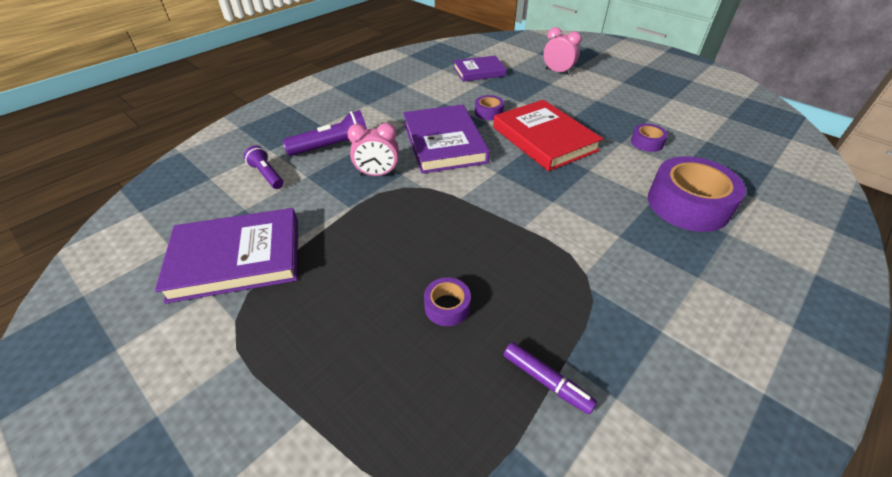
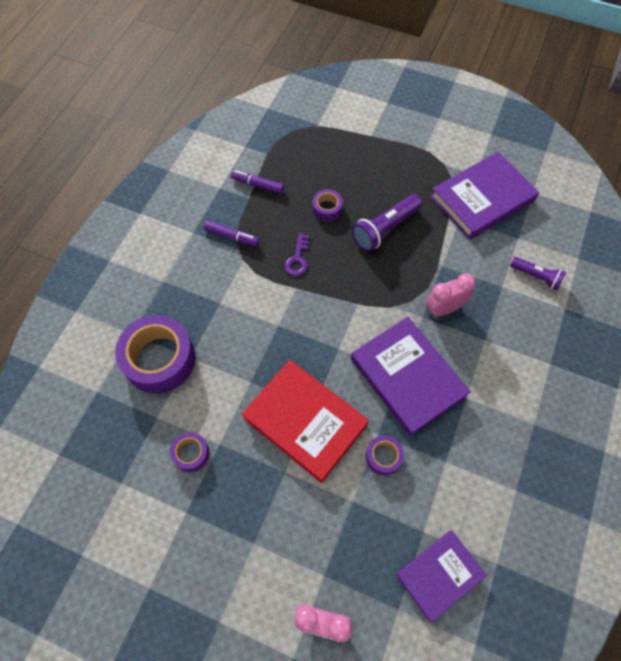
camera: 160 degrees right, 20 degrees up
purple flashlight [283,110,367,156] -> purple flashlight moved to [352,194,422,251]
none -> purple marker [204,221,259,246]
none -> purple key [285,234,309,276]

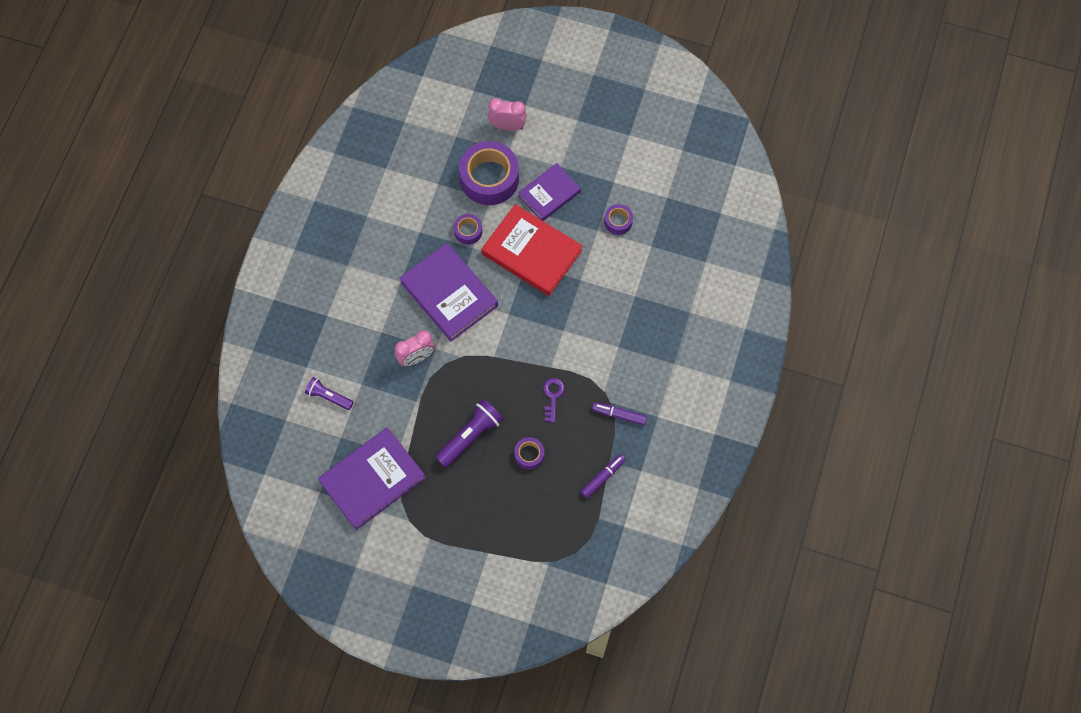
camera: 175 degrees right, 5 degrees up
purple tape [115,315,196,393] -> purple tape moved to [459,141,519,205]
purple marker [231,170,284,194] -> purple marker turned 60 degrees counterclockwise [580,454,626,498]
purple book [396,530,487,622] -> purple book moved to [518,163,581,221]

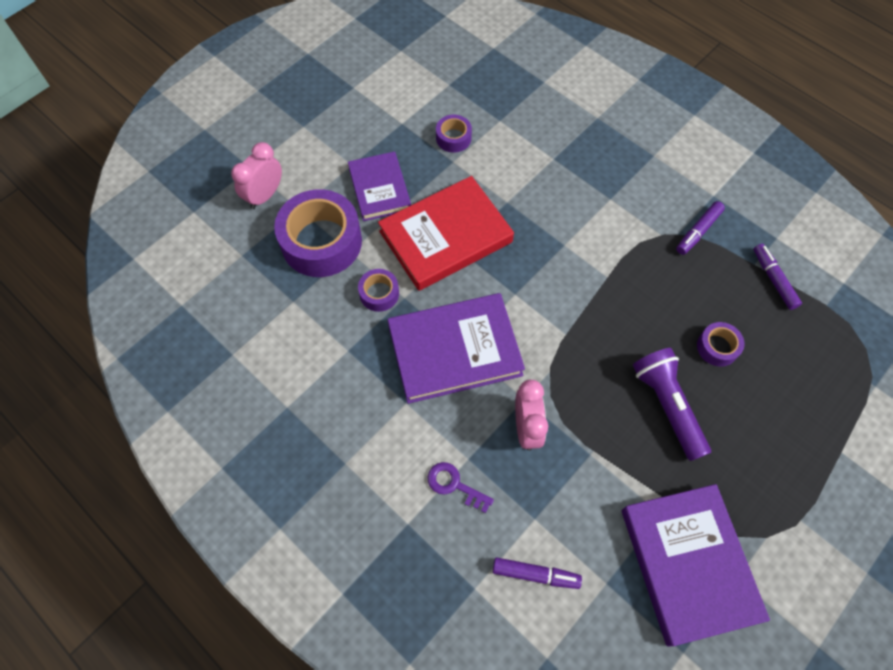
camera: 65 degrees left, 5 degrees down
purple flashlight [305,377,353,410] -> purple marker [493,557,582,589]
purple key [543,378,565,423] -> purple key moved to [428,462,494,513]

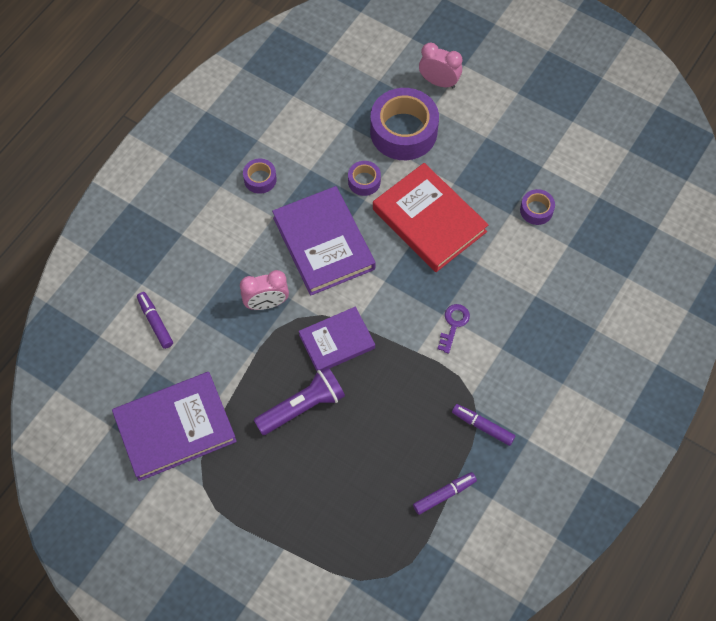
camera: 80 degrees right, 0 degrees up
purple book [348,152,411,221] -> purple book moved to [299,307,375,371]
purple key [428,462,494,513] -> purple key moved to [438,304,470,354]
purple marker [493,557,582,589] -> purple marker turned 150 degrees clockwise [137,292,173,349]
purple tape [697,322,744,367] -> purple tape moved to [243,159,277,194]

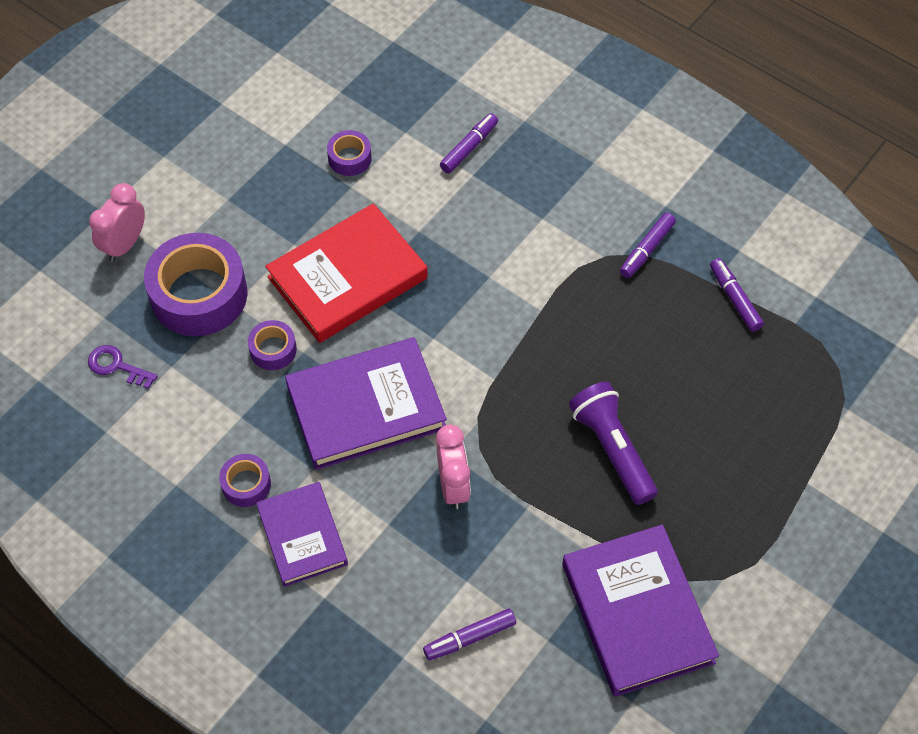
camera: 85 degrees left, 5 degrees down
purple book [299,307,375,371] -> purple book moved to [256,482,348,587]
purple key [438,304,470,354] -> purple key moved to [88,345,158,389]
none -> purple marker [440,113,498,173]

